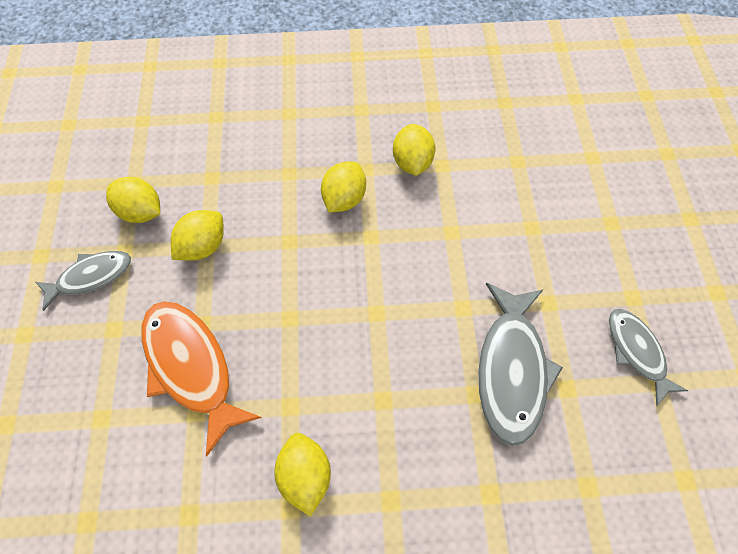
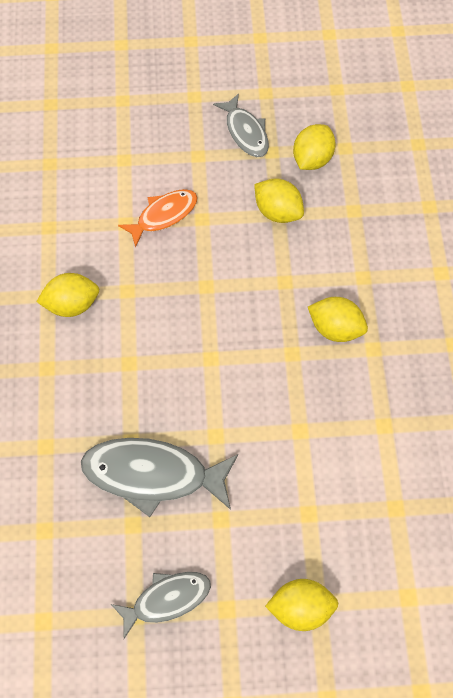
camera: 90 degrees right, 0 degrees up
orange fish [141,301,262,456] -> orange fish [118,189,198,248], size x0.61
yellow lemon [393,124,435,176] -> yellow lemon moved to [265,579,339,631]

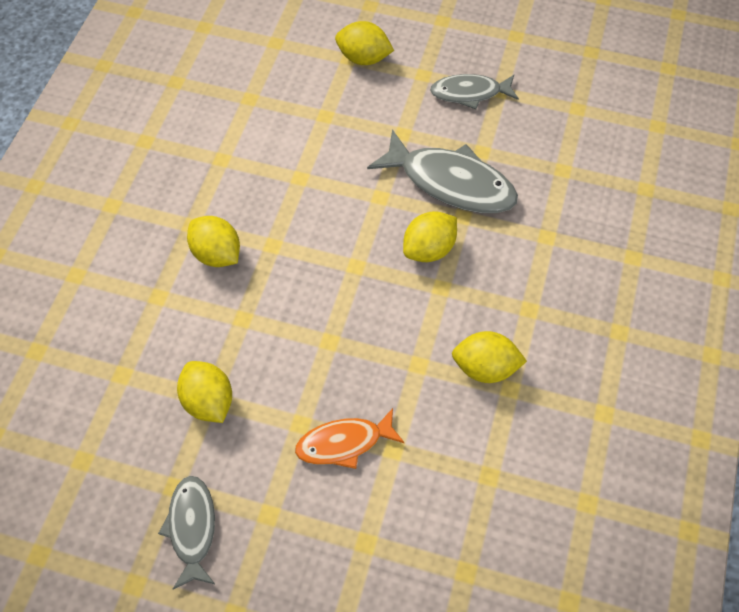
camera: 160 degrees left, 5 degrees down
yellow lemon [293,124,336,170] -> yellow lemon moved to [403,211,457,262]

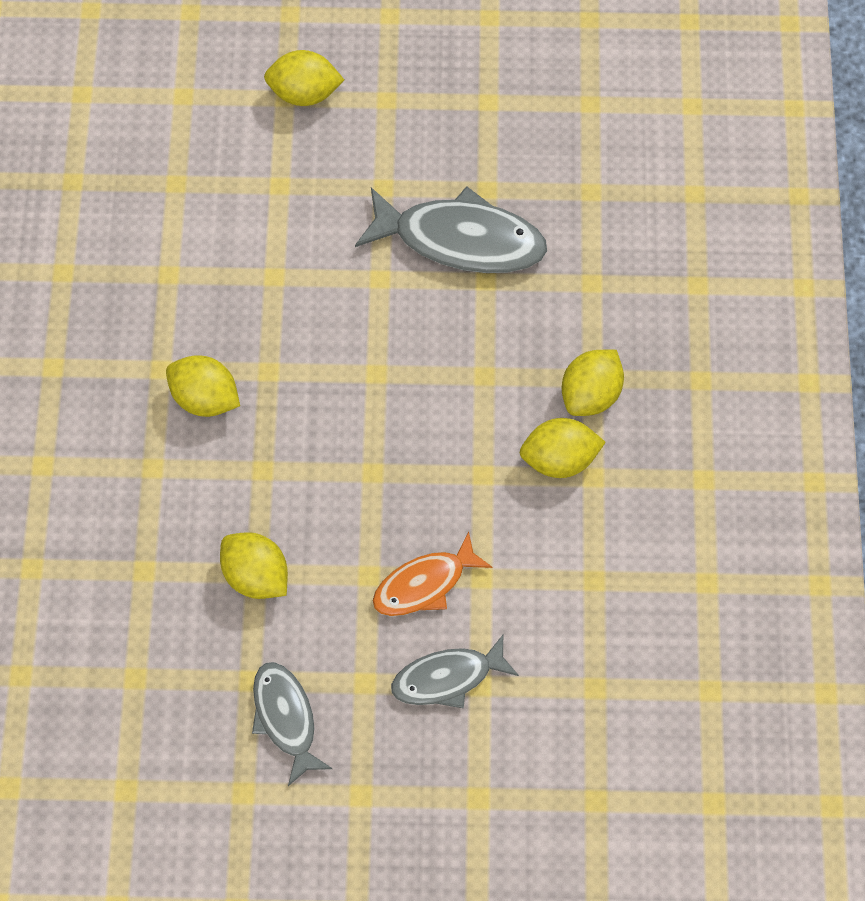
camera: 15 degrees left, 5 degrees up
yellow lemon [403,211,457,262] -> yellow lemon moved to [562,350,624,416]
grey fish [430,74,519,109] -> grey fish moved to [391,635,519,708]

